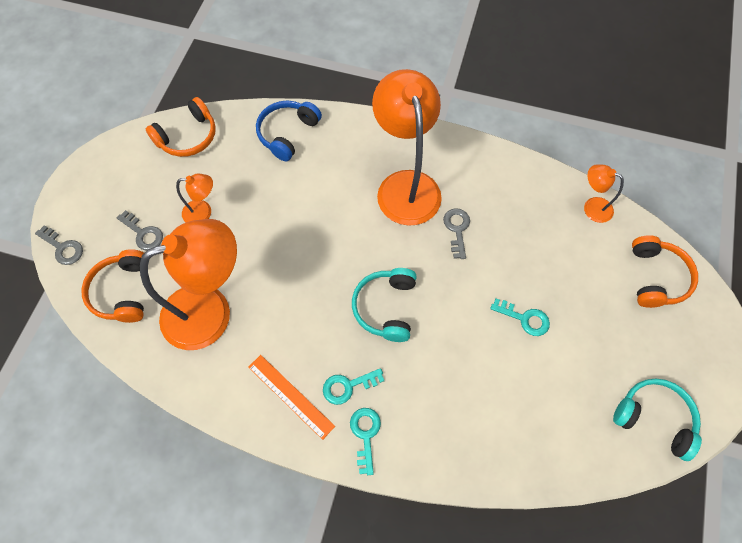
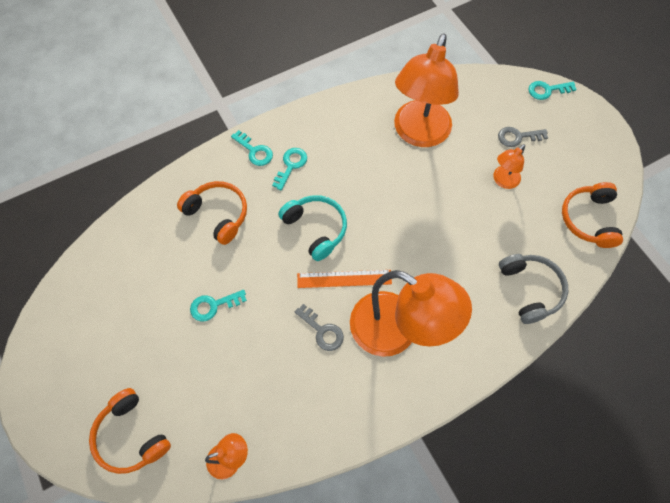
camera: 135 degrees right, 0 degrees up
grey key [35,225,83,265] -> turquoise key [528,81,576,100]
orange headphones [81,249,144,323] -> orange headphones moved to [177,181,247,245]
orange ruler [248,355,335,440] -> orange ruler moved to [297,270,392,288]
blue headphones [256,101,322,161] -> grey headphones [499,254,568,324]
turquoise headphones [613,378,702,461] -> none

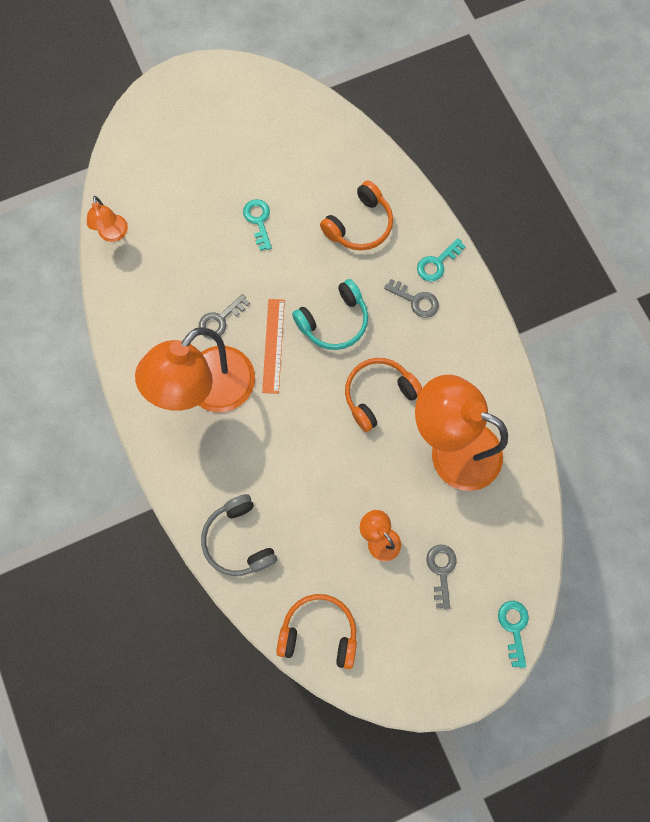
camera: 95 degrees right, 10 degrees up
orange headphones [89,388,171,474] -> orange headphones moved to [345,358,422,432]
turquoise key [272,148,307,190] -> grey key [384,279,439,318]
grey headphones [499,254,568,324] -> grey headphones turned 75 degrees clockwise [201,494,277,576]

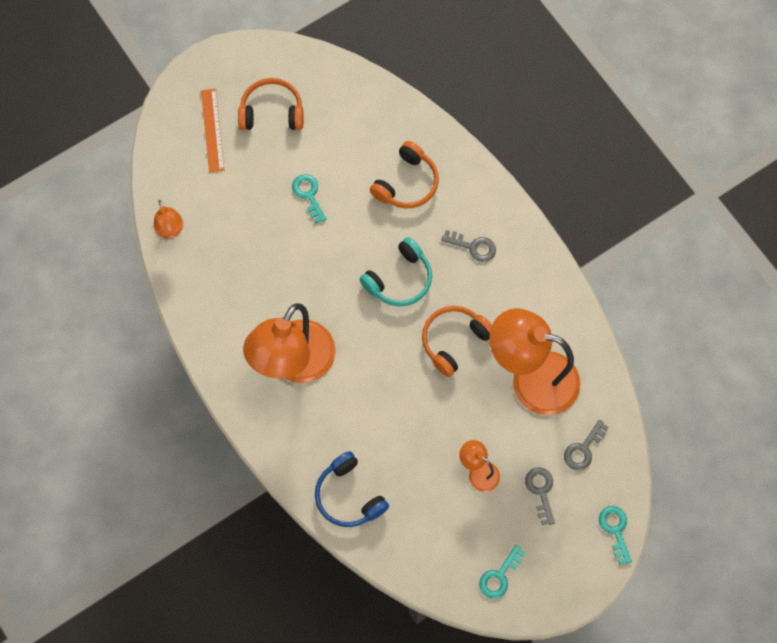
camera: 10 degrees left, 5 degrees down
grey key [198,294,250,339] -> grey key moved to [564,420,609,470]
grey headphones [201,494,277,576] -> blue headphones [315,451,389,527]
orange ruler [262,299,285,394] -> orange ruler moved to [201,89,224,173]
orange headphones [276,594,357,669] -> orange headphones moved to [238,78,303,130]
turquoise key [417,238,466,282] -> turquoise key moved to [479,545,525,599]

